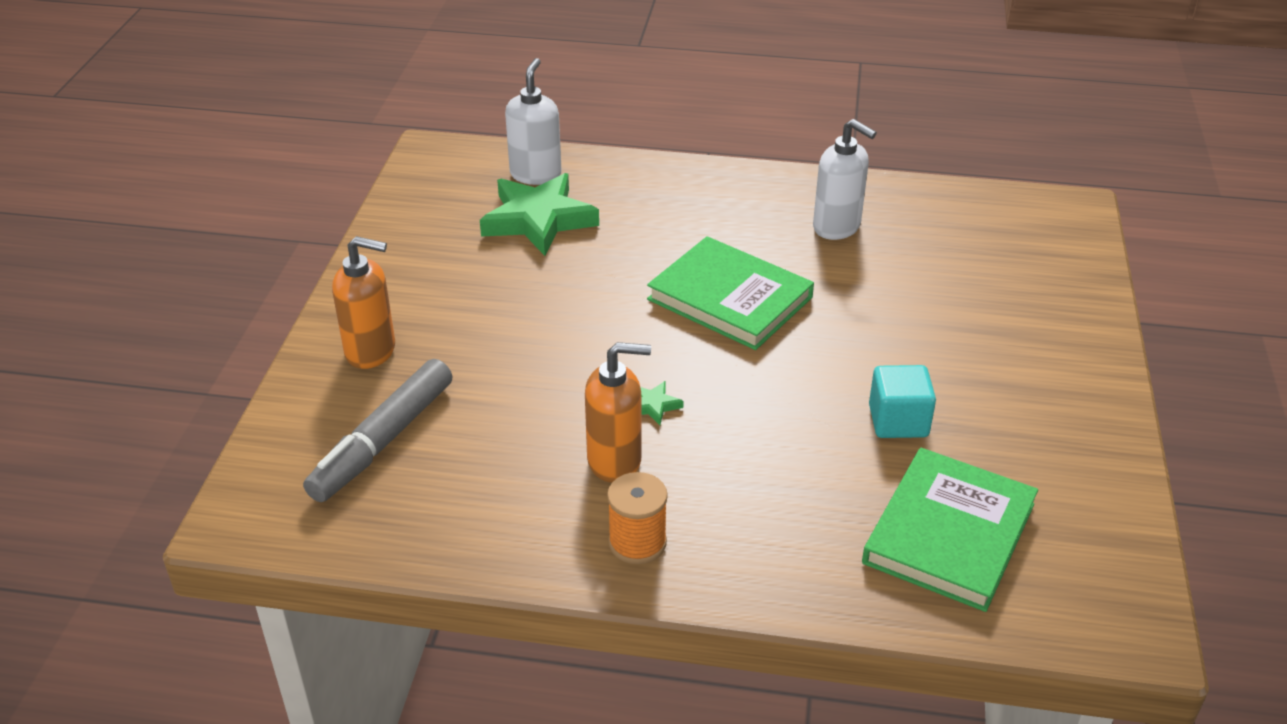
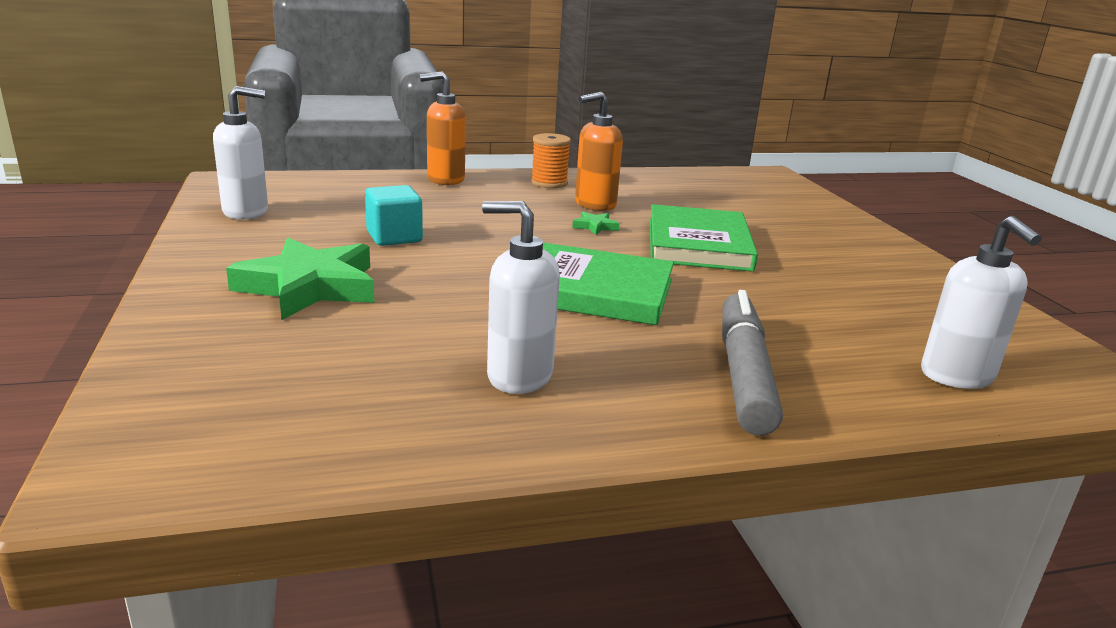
camera: 155 degrees right, 15 degrees down
grey marker [303,359,452,502] -> grey marker moved to [722,290,783,435]
orange soap dispenser [332,236,395,369] -> orange soap dispenser moved to [420,71,466,185]
green star [480,173,599,256] -> green star moved to [226,238,374,320]
green book [862,448,1038,612] -> green book moved to [650,204,758,272]
none -> white soap dispenser [213,86,268,220]

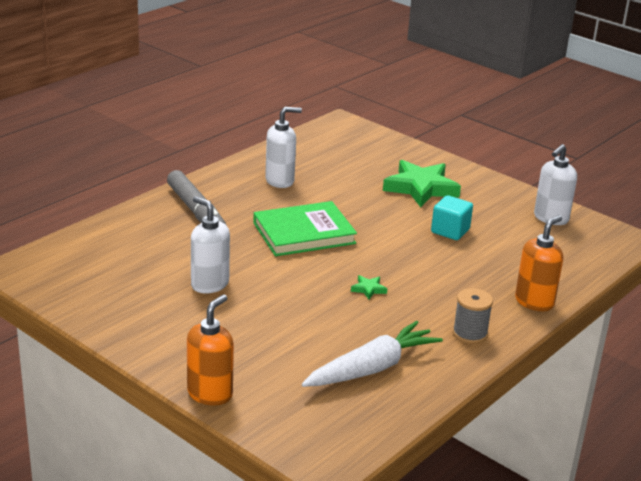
camera: 145 degrees right, 5 degrees up
orange spool [531,133,571,188] -> grey spool [453,288,493,344]
orange soap dispenser [575,92,623,211] -> orange soap dispenser moved to [187,294,234,406]
green book [650,204,758,272] -> none
white soap dispenser [921,216,1042,389] -> white soap dispenser moved to [191,196,230,294]
none -> white carrot [302,321,443,387]

